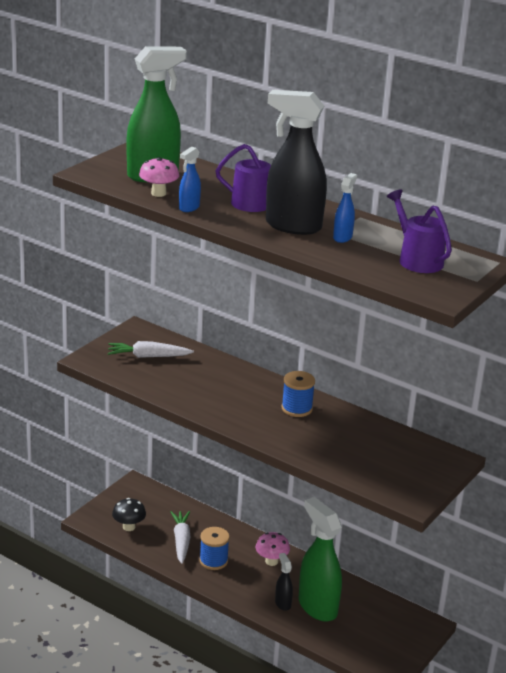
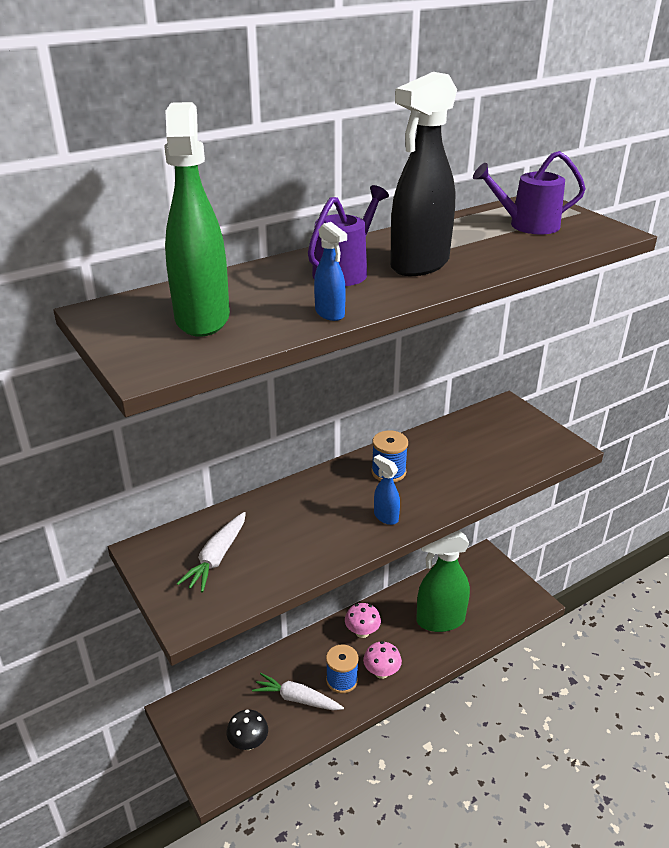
camera: 65 degrees left, 5 degrees up
pink mushroom [139,157,179,197] -> pink mushroom moved to [363,641,402,679]
black spray bottle [275,553,293,611] -> none
blue spray bottle [333,173,357,243] -> blue spray bottle moved to [374,455,400,525]

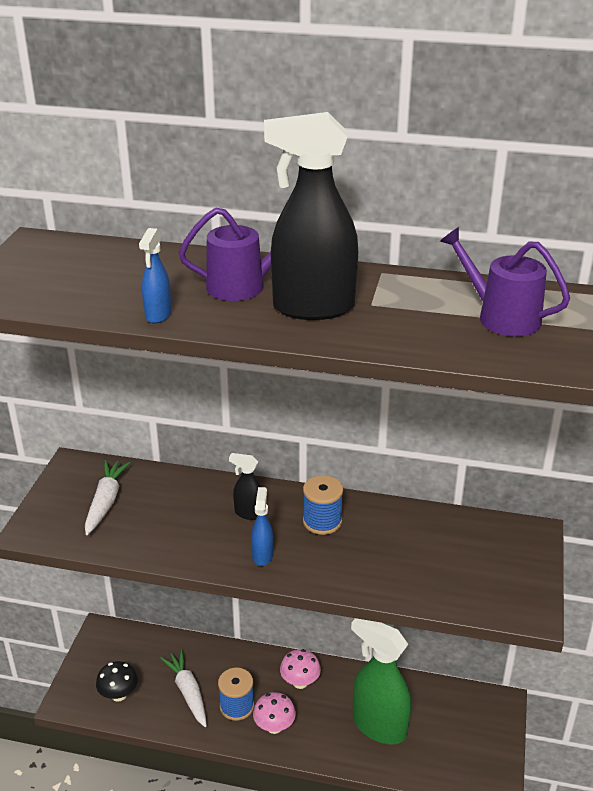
camera: 45 degrees right, 0 degrees up
green spray bottle [164,102,230,337] -> none
white carrot [177,512,246,592] -> white carrot turned 120 degrees clockwise [85,460,130,535]
none -> black spray bottle [229,453,261,520]

